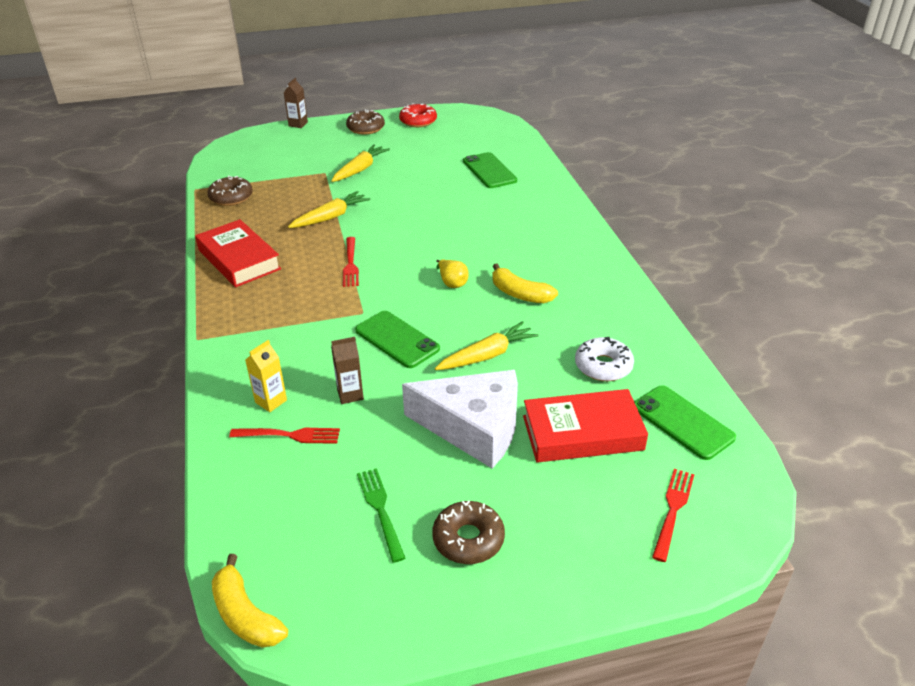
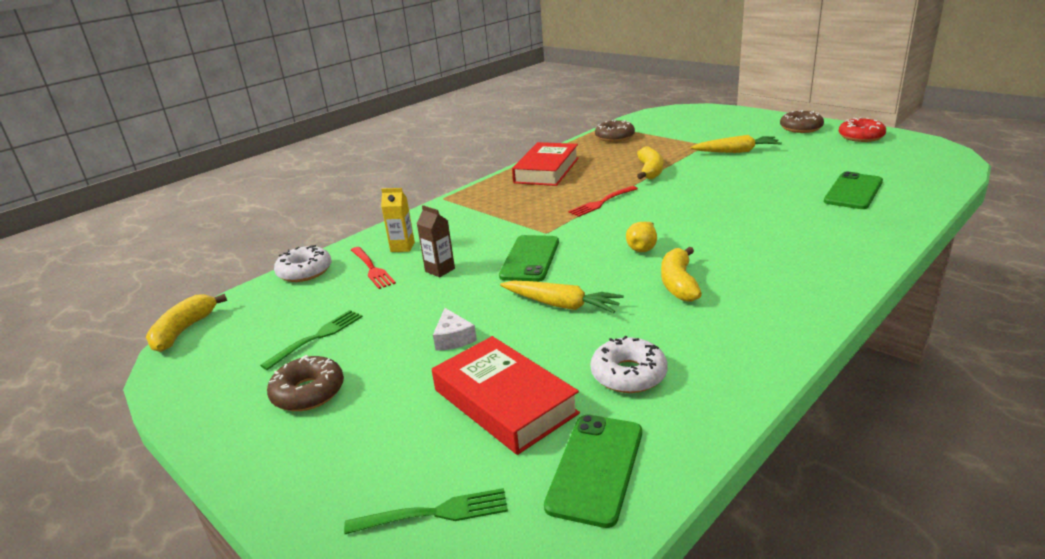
camera: 60 degrees right, 10 degrees down
brown carton [283,78,308,128] -> none
yellow carrot [288,191,370,228] -> yellow banana [637,147,663,179]
white cheese [402,370,518,468] -> white cheese [433,308,477,351], size x0.40
red fork [652,469,695,562] -> green fork [344,488,508,534]
none -> white donut [274,245,331,282]

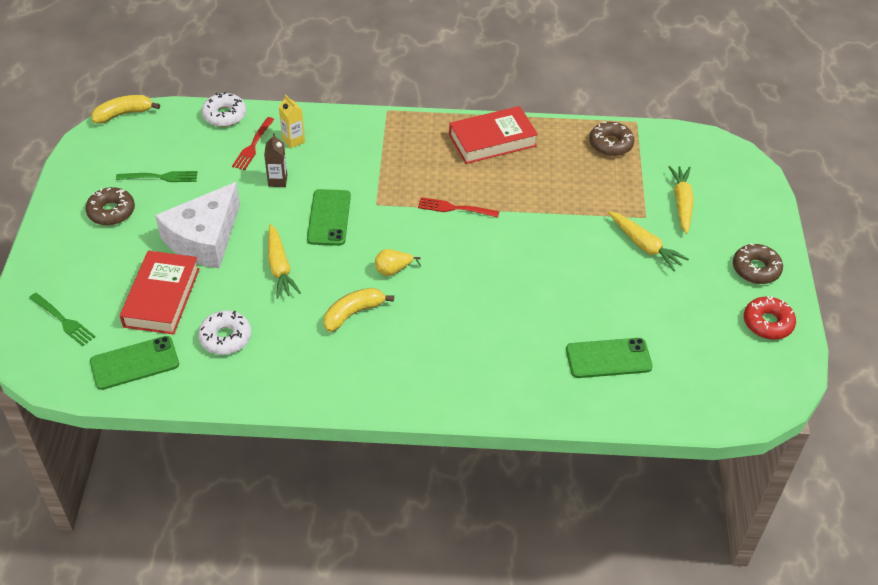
camera: 45 degrees right, 20 degrees up
white cheese [433,308,477,351] -> white cheese [155,182,240,268], size x2.49
green phone [499,235,559,282] -> green phone turned 60 degrees counterclockwise [307,189,351,246]
yellow banana [637,147,663,179] -> none
none -> yellow carrot [668,166,694,234]

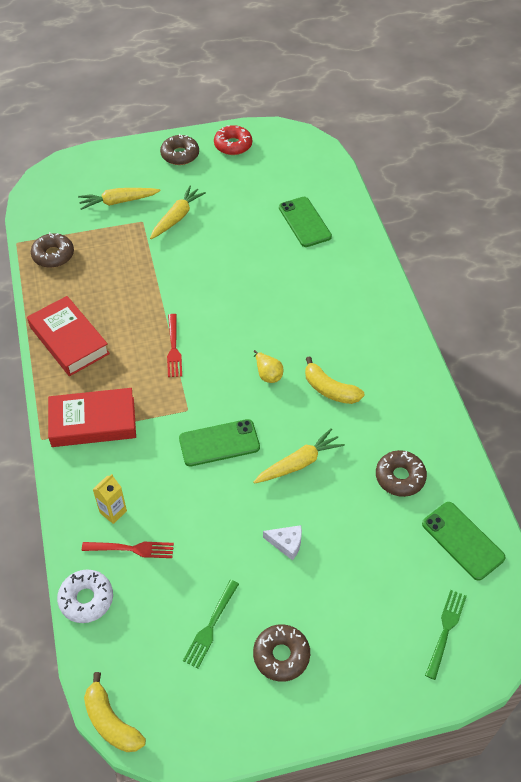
camera: 105 degrees left, 5 degrees up
green fork [116,171,197,182] -> green fork turned 135 degrees counterclockwise [183,580,239,668]
red book [120,251,200,335] -> red book moved to [48,388,136,447]
white cheese [155,182,240,268] -> white cheese [263,525,302,561], size x0.40
white donut [198,310,251,355] -> brown donut [376,450,427,497]
brown carton [264,133,287,187] -> none

